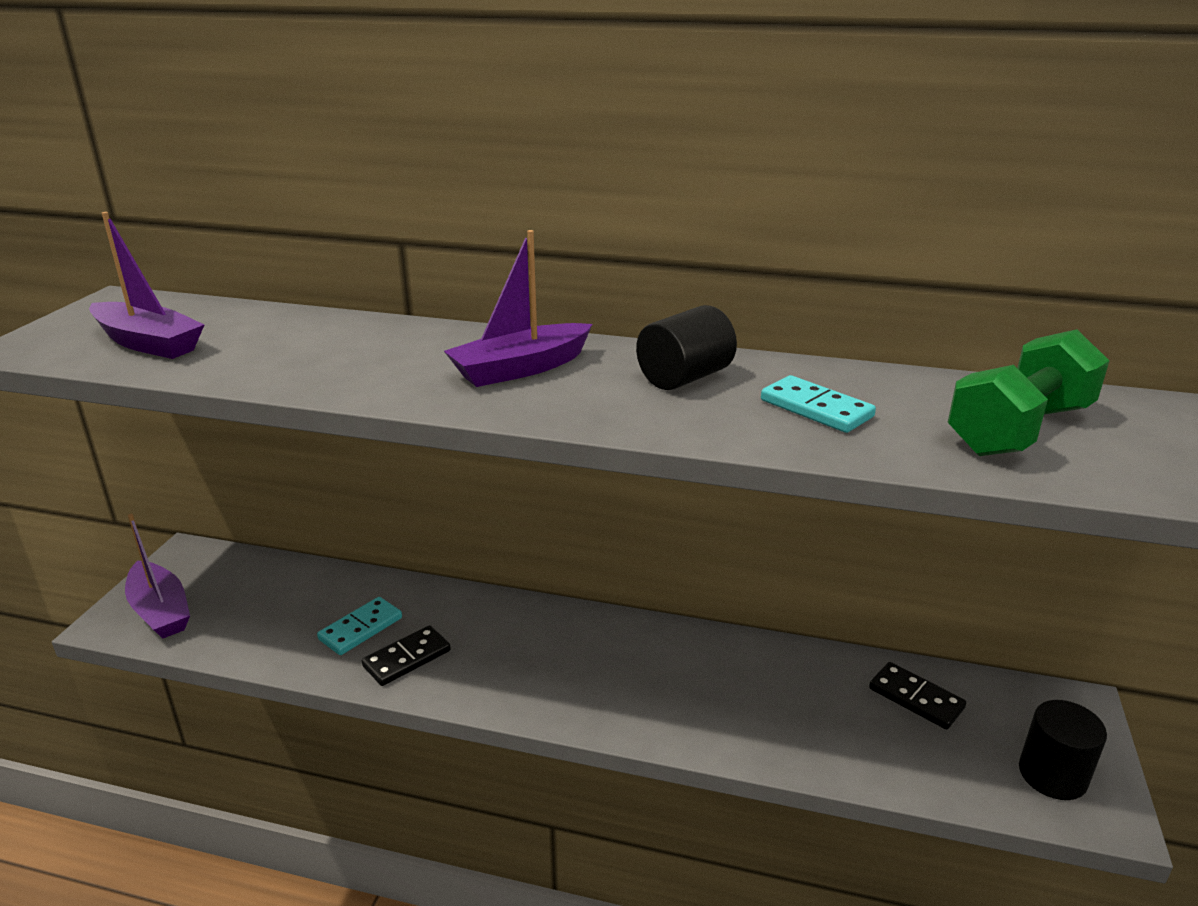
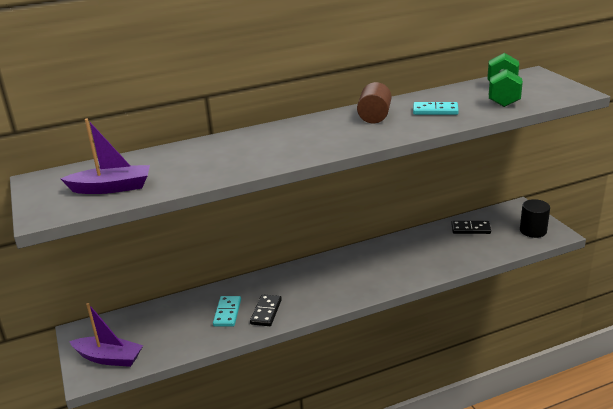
camera: 35 degrees left, 0 degrees up
purple boat [444,230,592,387] -> none
black cylinder [636,305,737,390] -> brown cylinder [357,82,391,123]

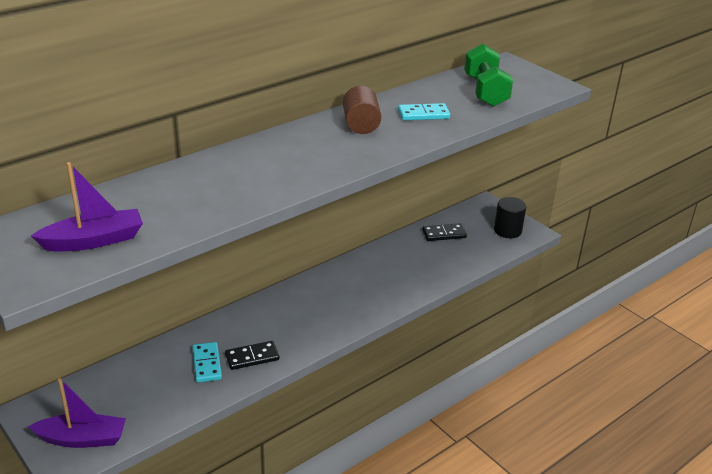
camera: 20 degrees left, 5 degrees up
black domino [250,294,282,326] -> black domino turned 75 degrees clockwise [225,341,279,370]

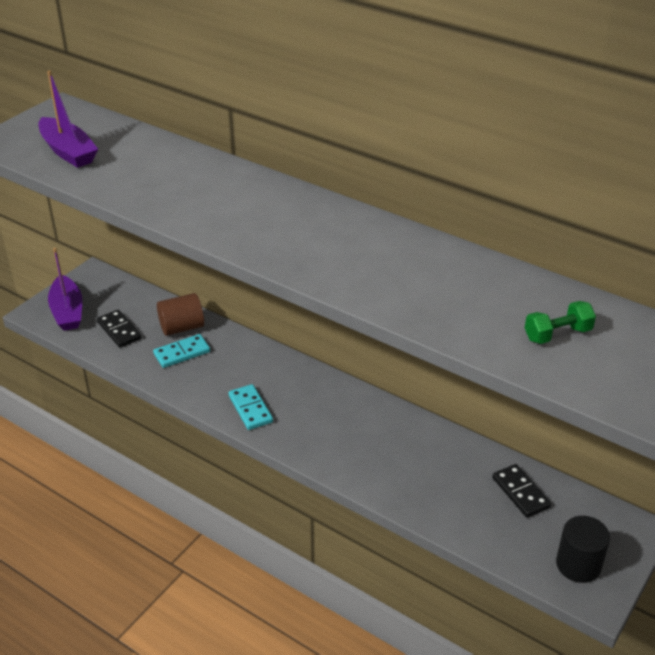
camera: 75 degrees right, 5 degrees up
black domino [225,341,279,370] -> black domino moved to [97,310,142,348]
brown cylinder [343,86,381,134] -> brown cylinder moved to [157,293,204,336]
turquoise domino [398,103,450,120] -> turquoise domino moved to [228,384,273,430]
green dumbbell [464,44,513,107] -> green dumbbell [525,301,596,344], size x0.55

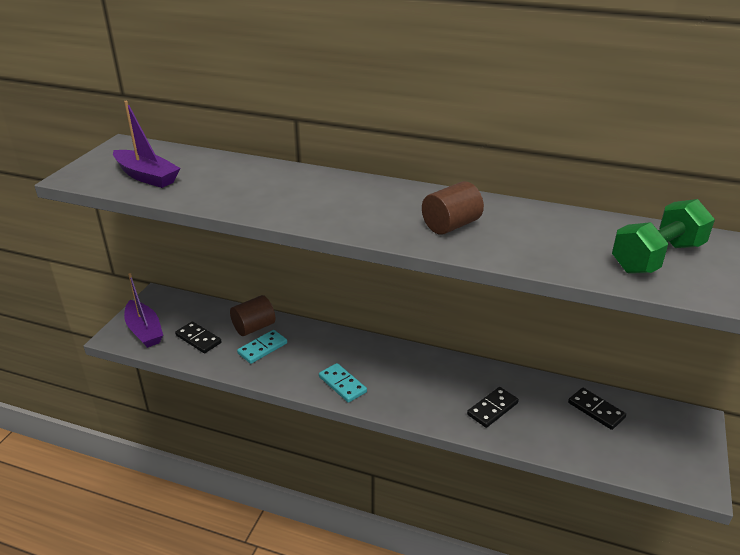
camera: 15 degrees left, 5 degrees down
green dumbbell [525,301,596,344] -> green dumbbell [612,199,715,274], size x1.82
black cylinder [556,516,610,583] -> none
none -> brown cylinder [422,181,484,235]
none -> black domino [467,387,519,428]

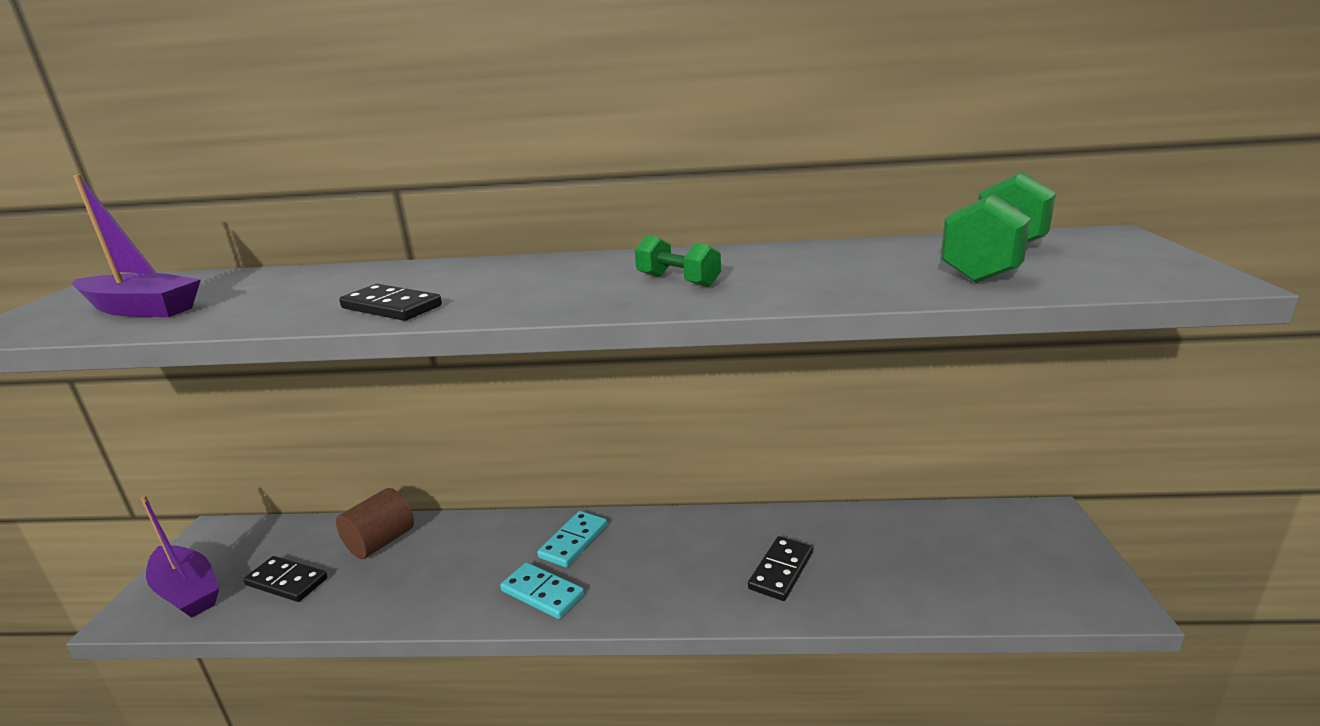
camera: 15 degrees left, 10 degrees down
turquoise domino [237,330,287,364] -> turquoise domino moved to [537,511,607,567]
brown cylinder [422,181,484,235] -> green dumbbell [635,235,721,287]
black domino [568,388,626,430] -> black domino moved to [339,284,442,321]

